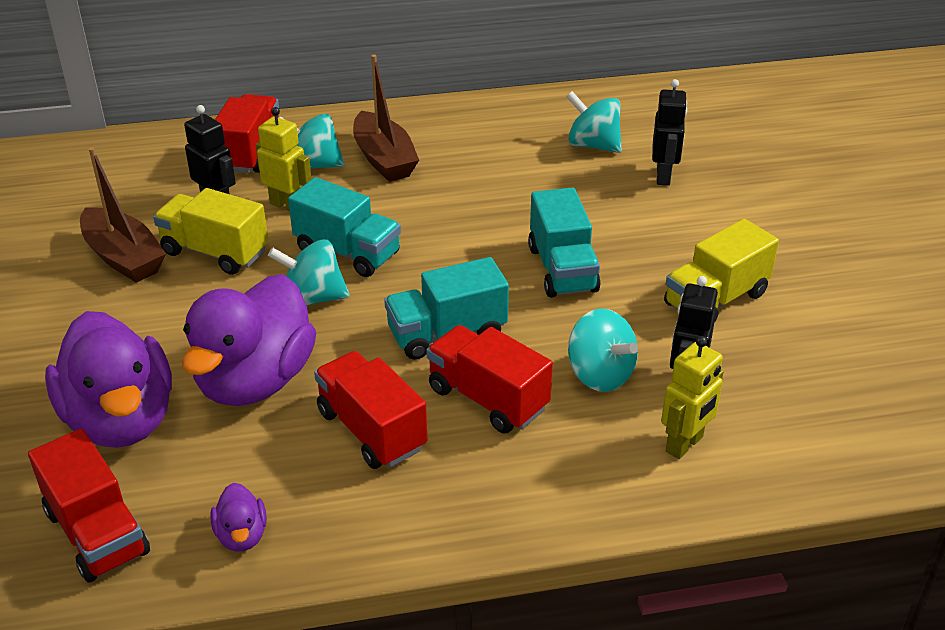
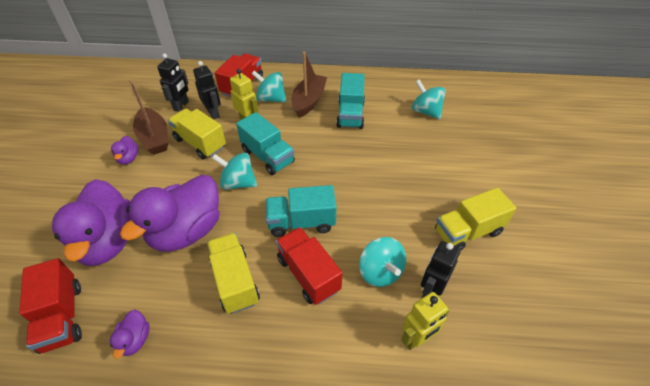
camera: 15 degrees right, 10 degrees up
red truck [314,351,427,469] -> yellow truck [207,233,260,314]
brown boat [353,55,419,182] -> brown boat turned 150 degrees counterclockwise [292,52,327,118]
turquoise truck [528,187,601,298] -> turquoise truck moved to [336,73,365,129]
black robot [652,79,687,186] -> black robot moved to [157,53,189,112]
none -> purple duck [111,136,139,165]

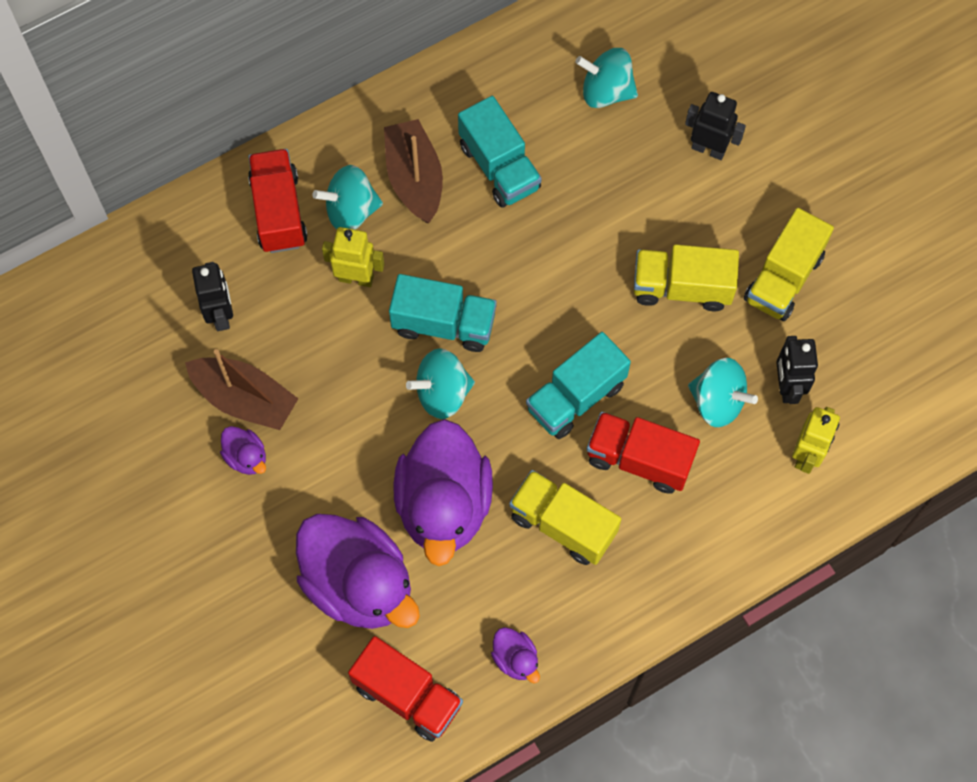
camera: 35 degrees left, 20 degrees up
yellow truck [168,109,226,159] -> yellow truck moved to [634,244,739,311]
black robot [193,61,221,120] -> black robot moved to [685,92,746,160]

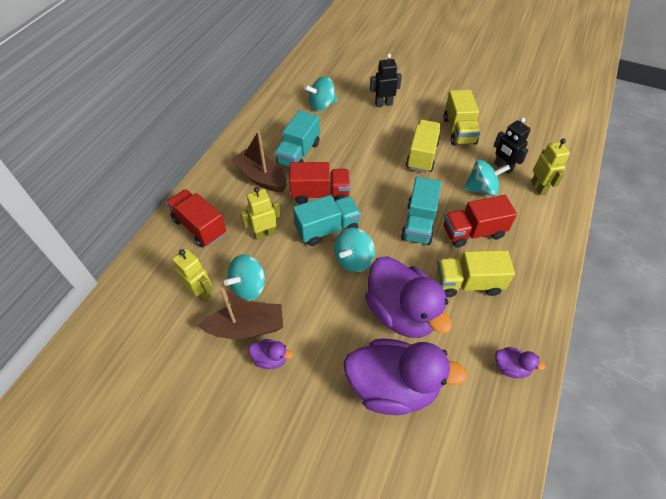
camera: 35 degrees left, 15 degrees down
black robot [192,262,233,331] -> yellow robot [172,248,212,302]
turquoise spinning top [312,165,383,230] -> turquoise spinning top moved to [224,254,266,301]
red truck [348,636,463,742] -> red truck moved to [289,162,350,204]
turquoise truck [458,96,542,208] -> turquoise truck turned 90 degrees clockwise [275,110,320,167]
yellow truck [634,244,739,311] -> yellow truck turned 135 degrees clockwise [406,120,441,173]

